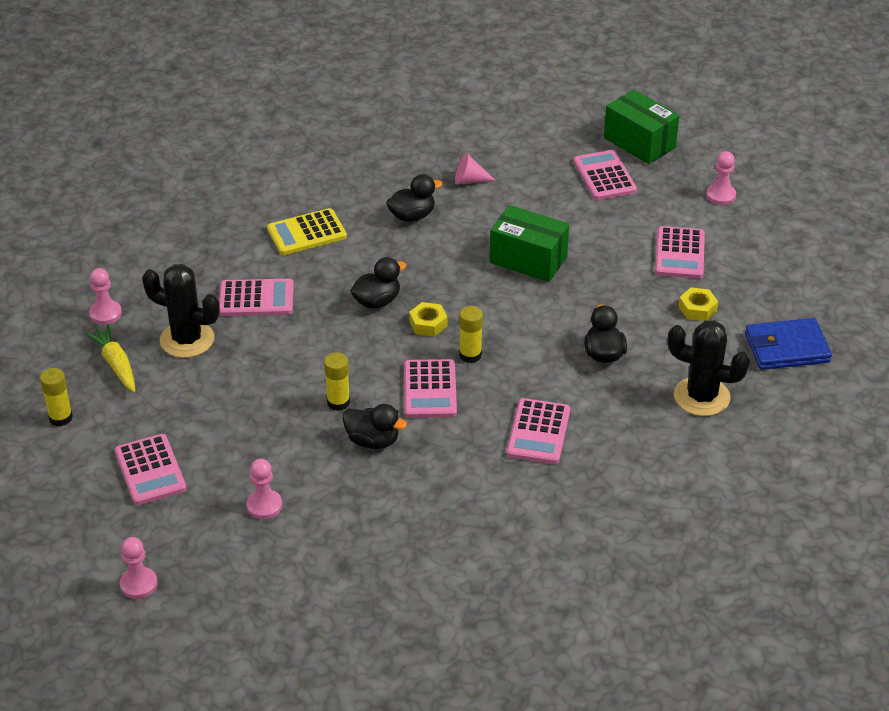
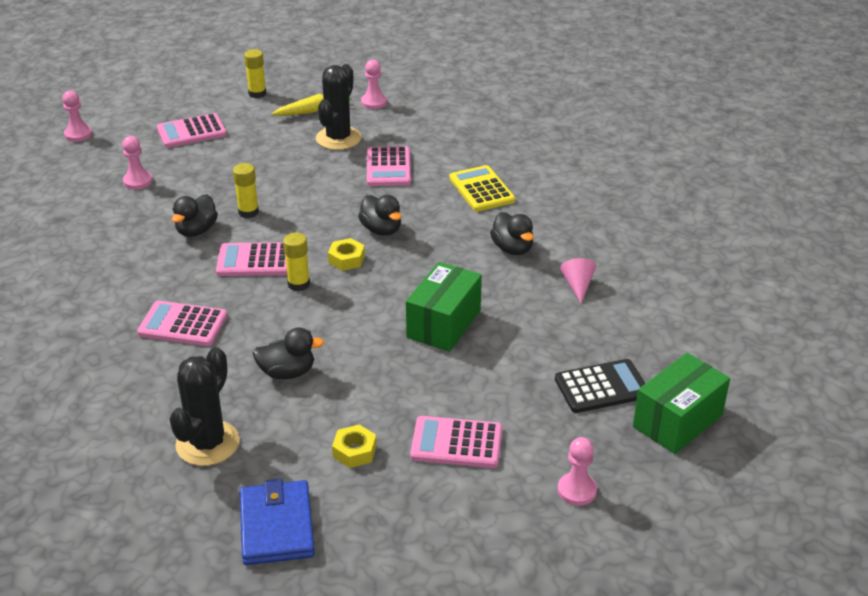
camera: 90 degrees right, 5 degrees down
pink calculator [573,150,637,200] -> black calculator [555,359,645,413]

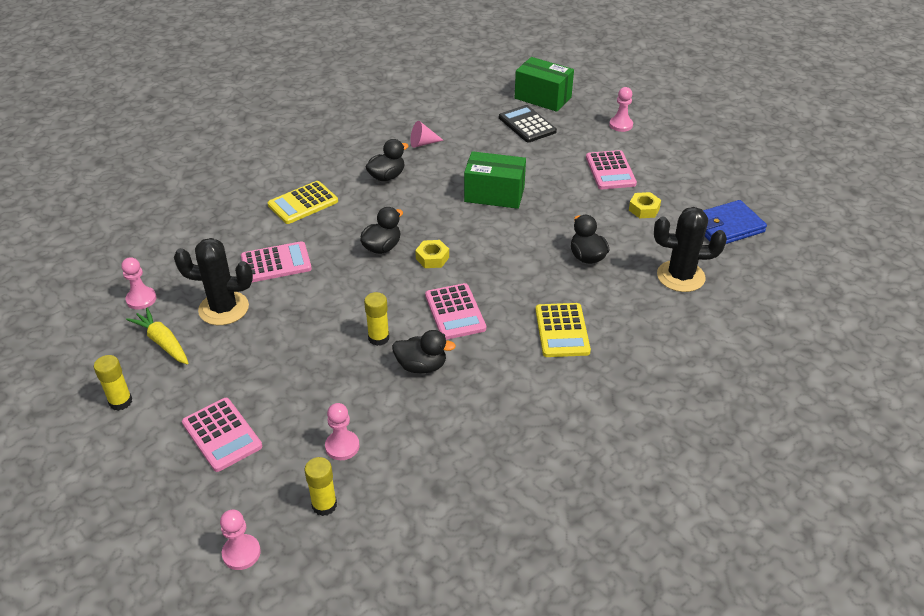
camera: 105 degrees left, 5 degrees up
pink calculator [137,301,228,346] -> yellow calculator [535,303,591,357]
yellow glue stick [283,233,310,291] -> yellow glue stick moved to [305,457,337,516]

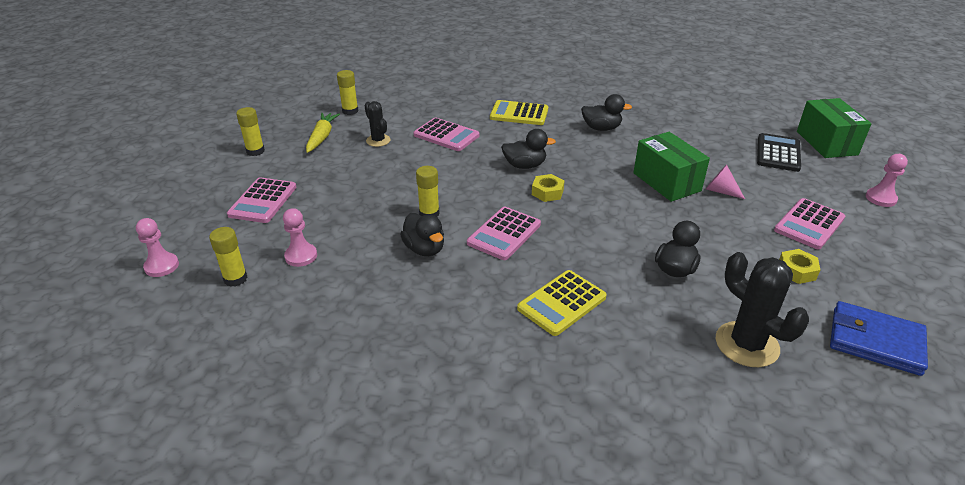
camera: 50 degrees right, 5 degrees down
pink pawn [121,257,156,310] -> yellow glue stick [337,70,359,115]
black cactus [174,238,253,325] -> black cactus [364,101,391,147], size x0.58
pink cone [411,121,444,148] -> pink cone moved to [706,165,745,199]

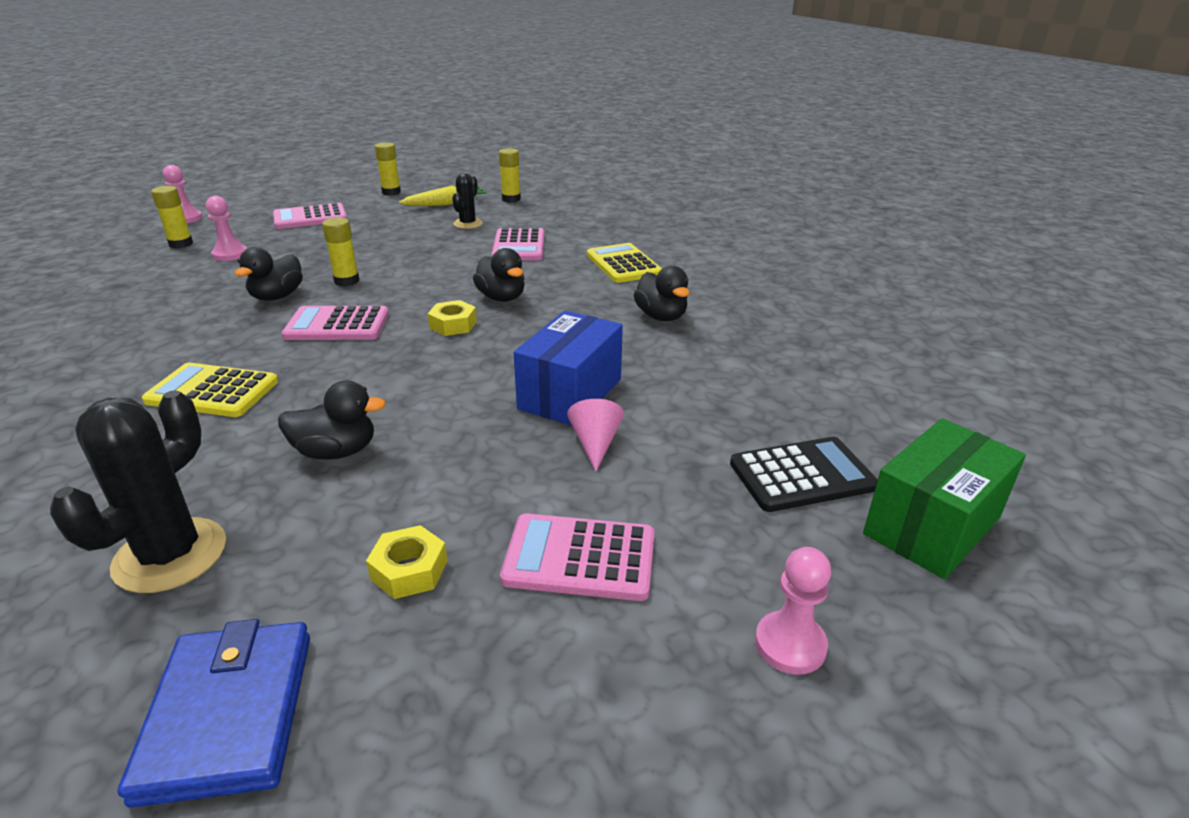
camera: 55 degrees right, 5 degrees down
green box [633,132,710,202] -> blue box [514,311,623,426]

